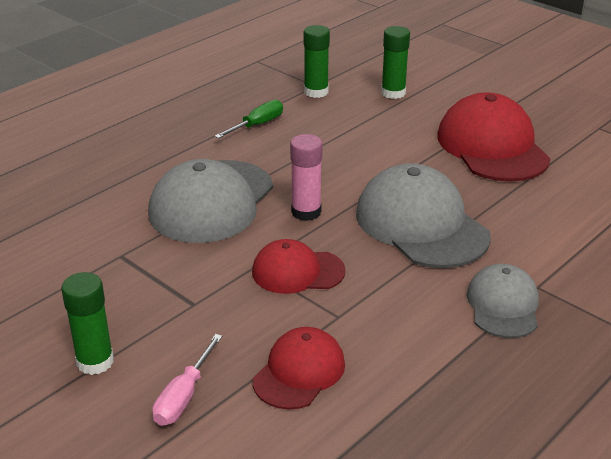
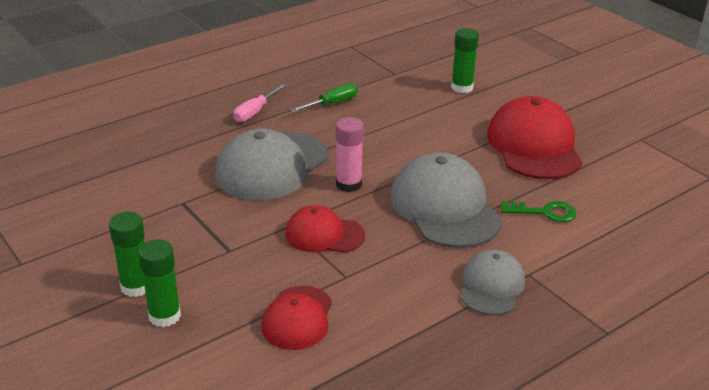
camera: 10 degrees right, 0 degrees up
pink screwdriver [152,334,222,426] -> pink screwdriver moved to [233,84,286,122]
red cap [253,327,345,410] -> red cap turned 150 degrees clockwise [261,286,332,350]
green glue stick [304,25,330,98] -> green glue stick moved to [138,239,181,327]
none -> green key [501,201,576,222]

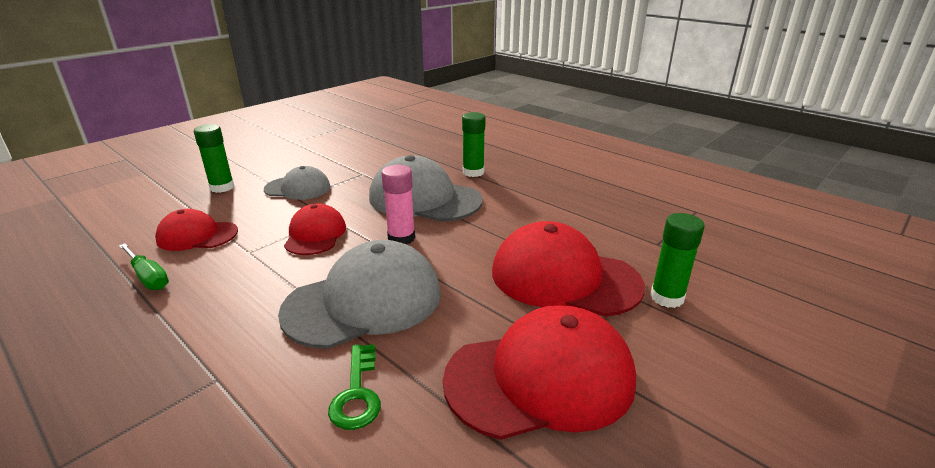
camera: 80 degrees right, 5 degrees down
green glue stick [109,212,146,297] -> green glue stick moved to [462,112,486,177]
pink screwdriver [233,84,286,122] -> none
green screwdriver [290,83,358,112] -> green screwdriver moved to [119,243,169,290]
grey cap [461,249,525,315] -> grey cap moved to [264,166,330,200]
none -> red cap [492,221,645,317]

